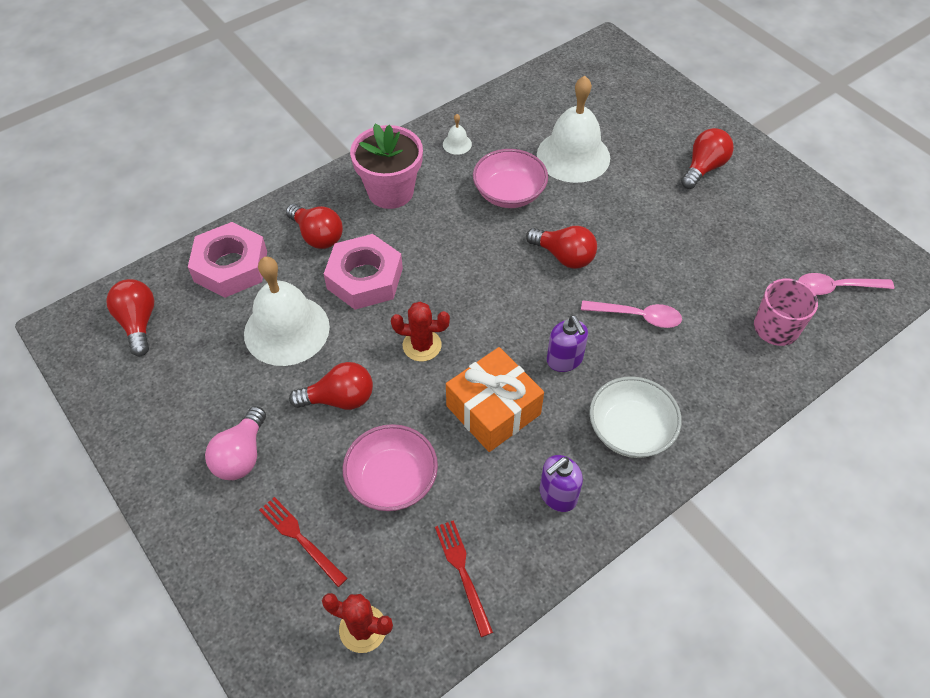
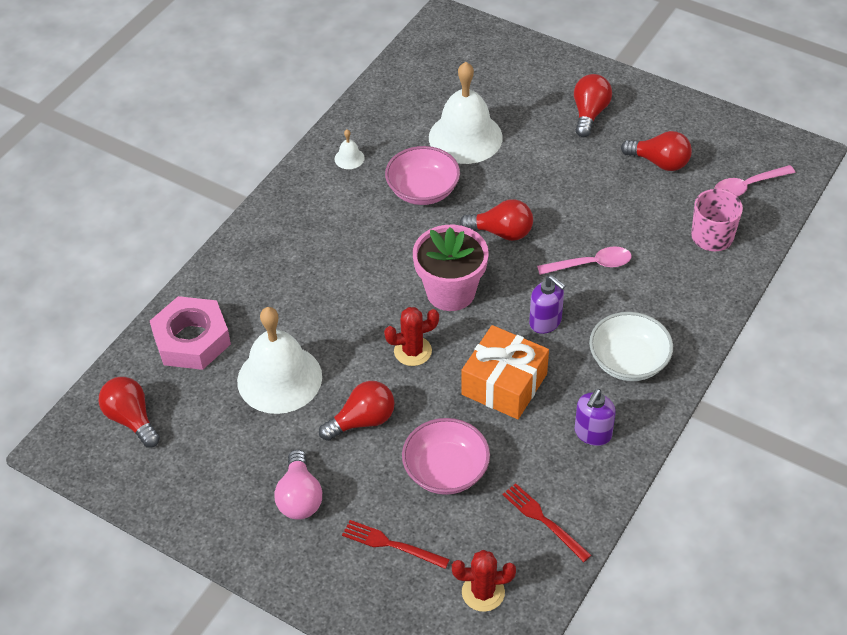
camera: 20 degrees left, 5 degrees down
red light bulb [286,204,343,249] -> red light bulb moved to [621,131,692,171]
pink nut [324,234,403,310] -> none
pink flower pot [350,124,423,209] -> pink flower pot moved to [413,225,489,311]

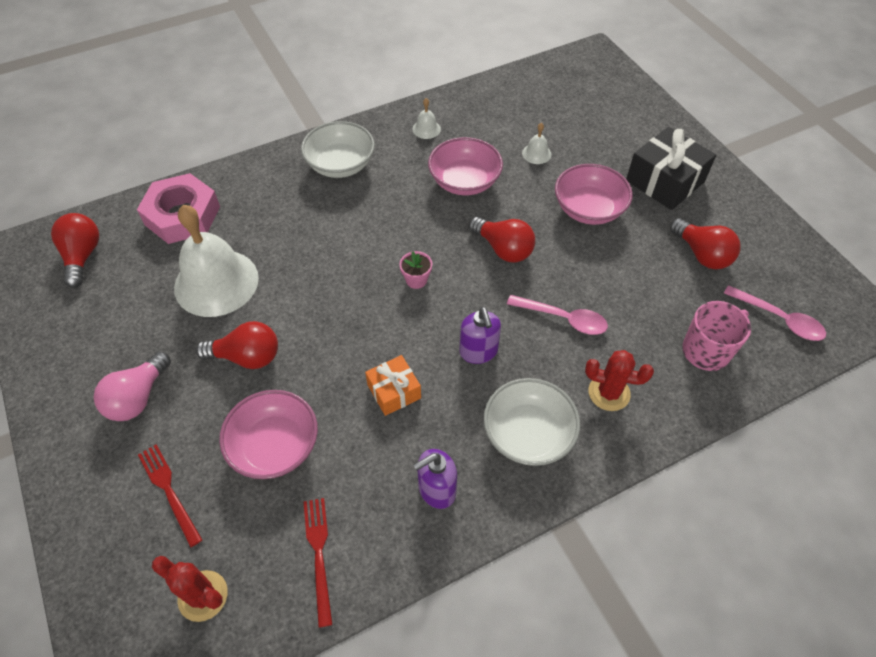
camera: 30 degrees right, 5 degrees up
red cactus [384,307,439,366] -> red cactus moved to [585,350,654,411]
pink flower pot [413,225,489,311] -> pink flower pot [399,251,432,289], size x0.42
white bell [429,62,503,164] -> white bell [522,123,551,164], size x0.40
orange gift [461,325,549,419] -> orange gift [365,355,421,416], size x0.58
red light bulb [574,74,612,137] -> black gift [626,127,716,210]
pink spoon [714,165,795,197] -> pink spoon turned 150 degrees counterclockwise [724,285,826,341]
none -> white bowl [301,121,375,178]
none -> pink bowl [555,164,633,225]

